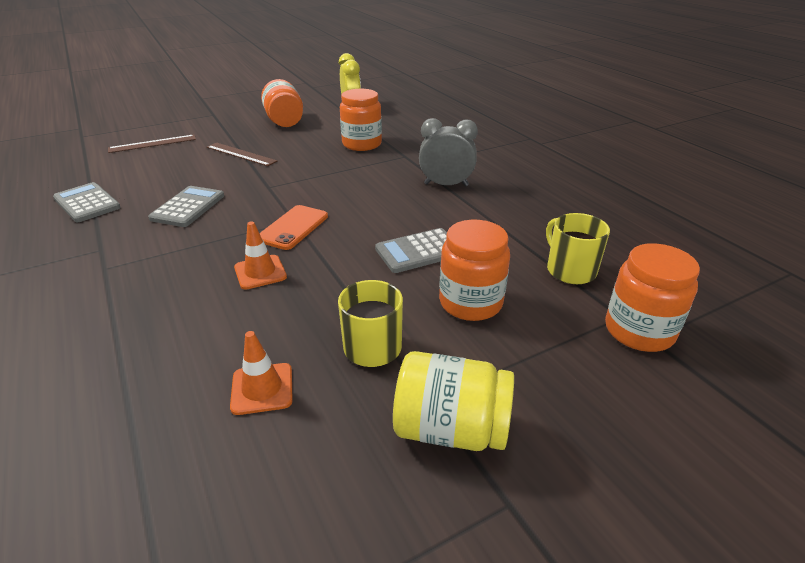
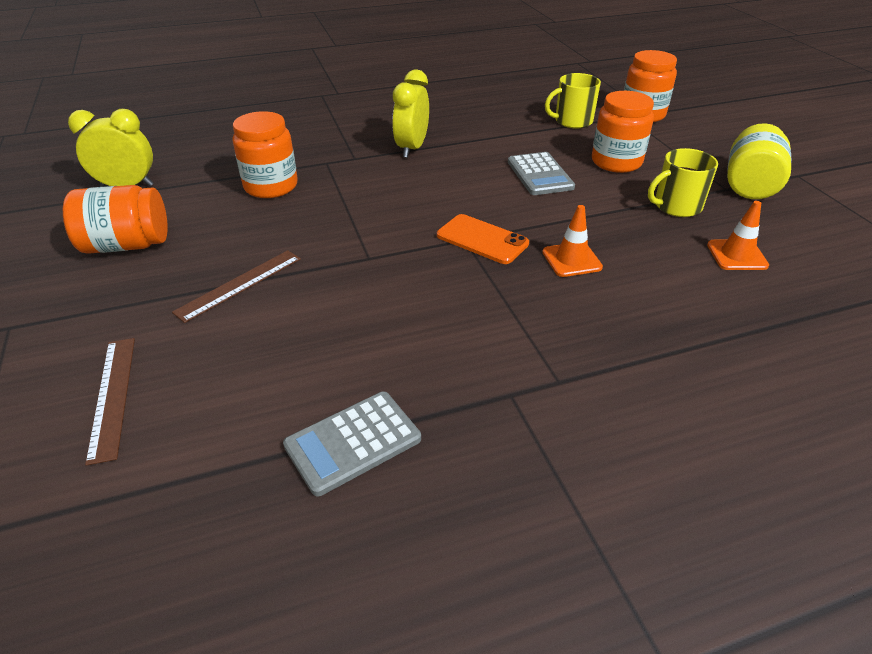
camera: 80 degrees left, 5 degrees up
grey calculator [148,186,224,227] -> none
grey clock [419,118,478,186] -> yellow clock [392,69,429,158]

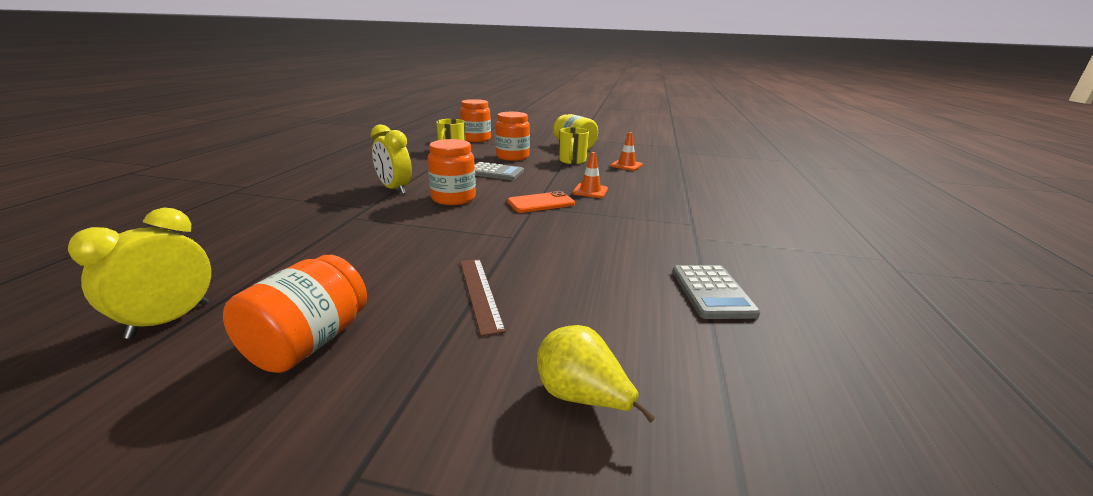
camera: 60 degrees left, 15 degrees down
brown ruler [85,338,135,466] -> yellow pear [537,325,656,423]
orange jar [232,111,298,198] -> orange jar moved to [428,139,476,205]

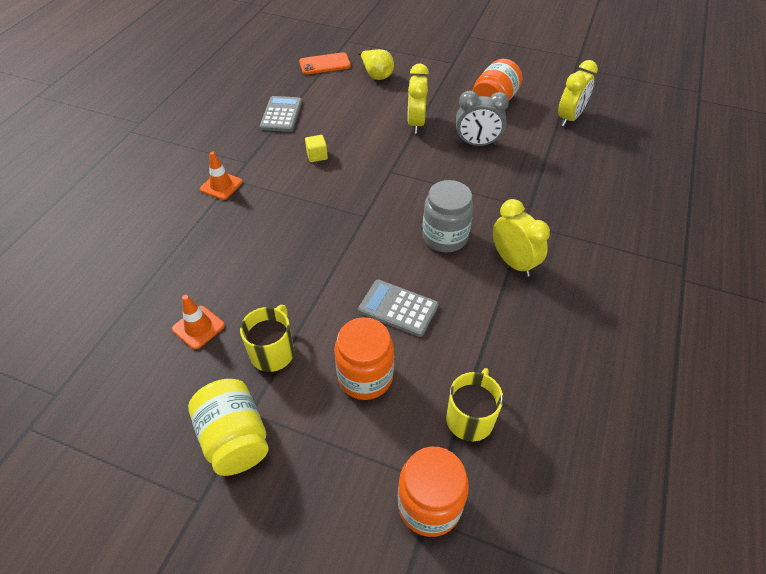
camera: 170 degrees left, 25 degrees up
orange jar [428,139,476,205] -> grey jar [422,180,474,253]
brown ruler [460,259,506,336] -> yellow clock [407,63,429,133]
orange phone [507,191,575,213] -> orange phone moved to [299,52,351,75]
orange traffic cone [572,152,608,198] -> orange traffic cone moved to [200,152,243,200]
none -> yellow cube [305,135,328,162]
none -> grey clock [456,90,509,146]

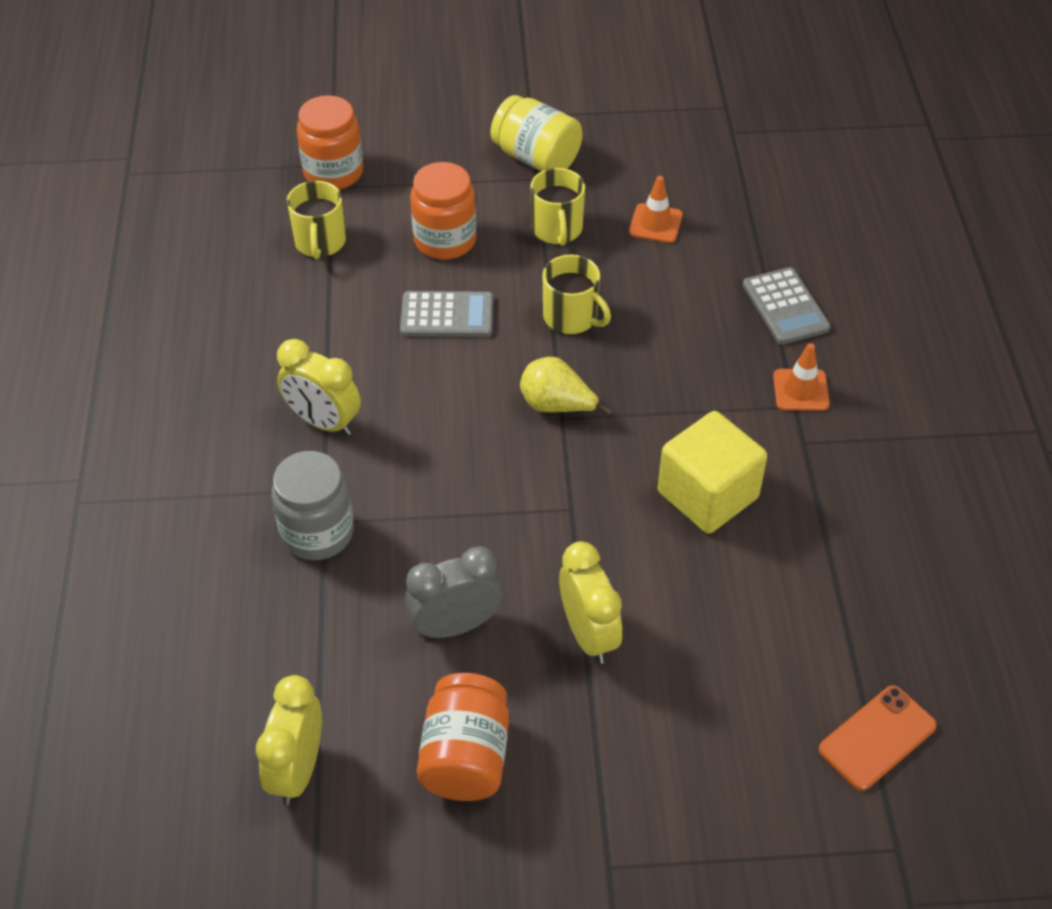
camera: 155 degrees right, 0 degrees up
grey calculator [260,96,302,132] -> grey calculator moved to [743,267,831,345]
yellow cube [305,135,328,162] -> yellow cube [658,411,767,534], size x2.31
yellow pear [358,49,394,80] -> yellow pear moved to [520,357,612,415]
grey jar [422,180,474,253] -> grey jar moved to [271,451,354,561]
none -> yellow mug [543,255,611,334]

